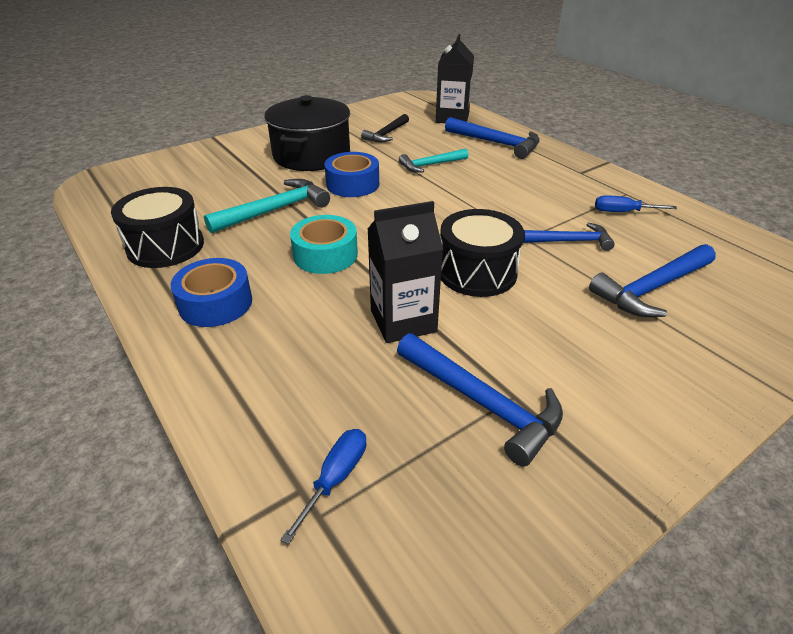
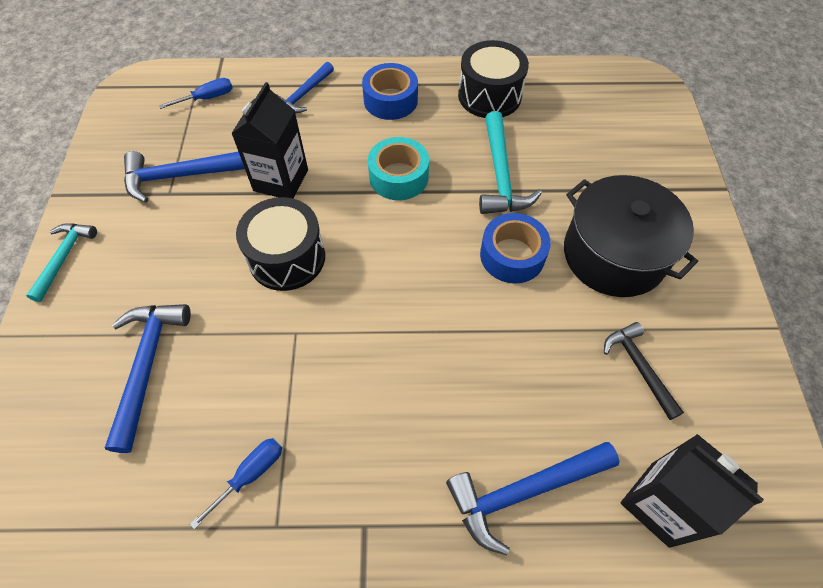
camera: 125 degrees right, 20 degrees up
blue screwdriver [280,429,367,545] -> blue screwdriver turned 90 degrees counterclockwise [159,78,233,109]
turquoise hammer [399,149,469,173] -> turquoise hammer moved to [26,223,97,302]
blue hammer [523,222,615,251] -> blue hammer moved to [276,62,334,113]

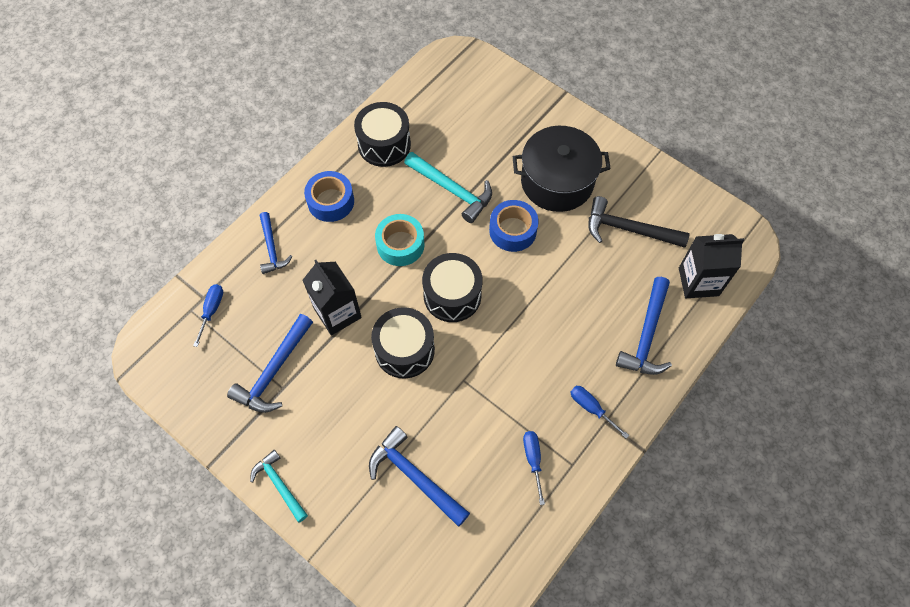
camera: 50 degrees left, 5 degrees up
black hammer [604,322,684,420] -> black hammer [588,196,689,248], size x1.52
none -> black drum [422,253,483,322]
none -> blue screwdriver [570,386,629,439]

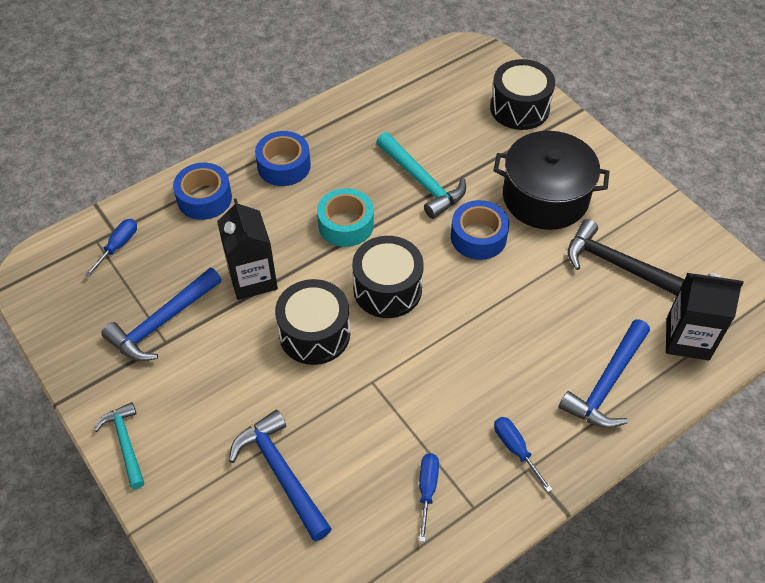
camera: 15 degrees right, 10 degrees down
blue hammer [260,212,293,274] -> blue tape [173,163,232,220]
black drum [354,102,411,167] -> black drum moved to [490,59,555,130]

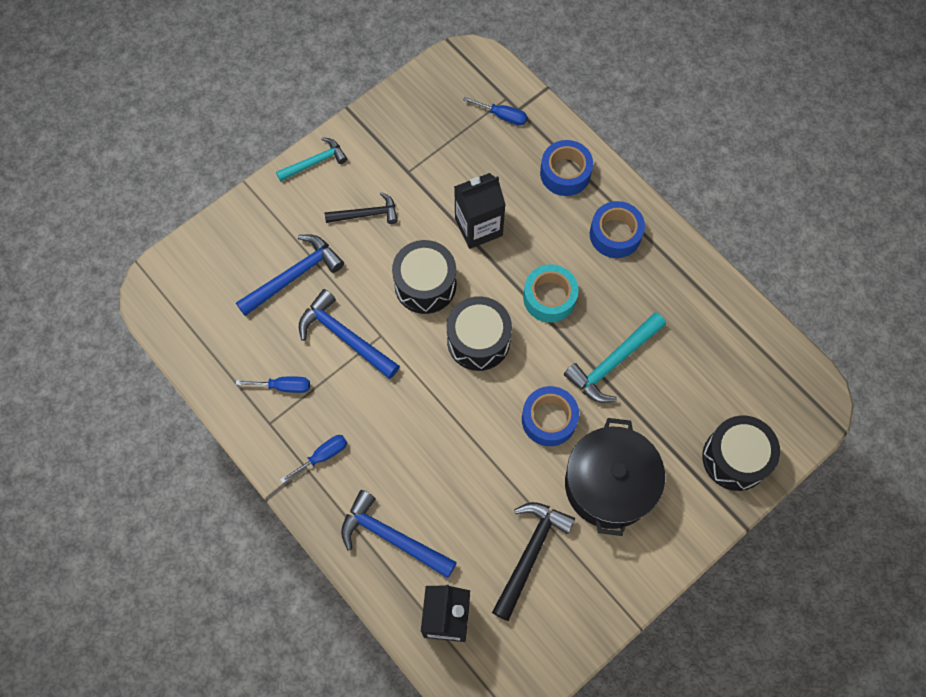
camera: 85 degrees right, 15 degrees up
blue hammer [101,268,222,361] -> blue hammer moved to [299,289,400,379]
none -> black hammer [325,192,398,224]

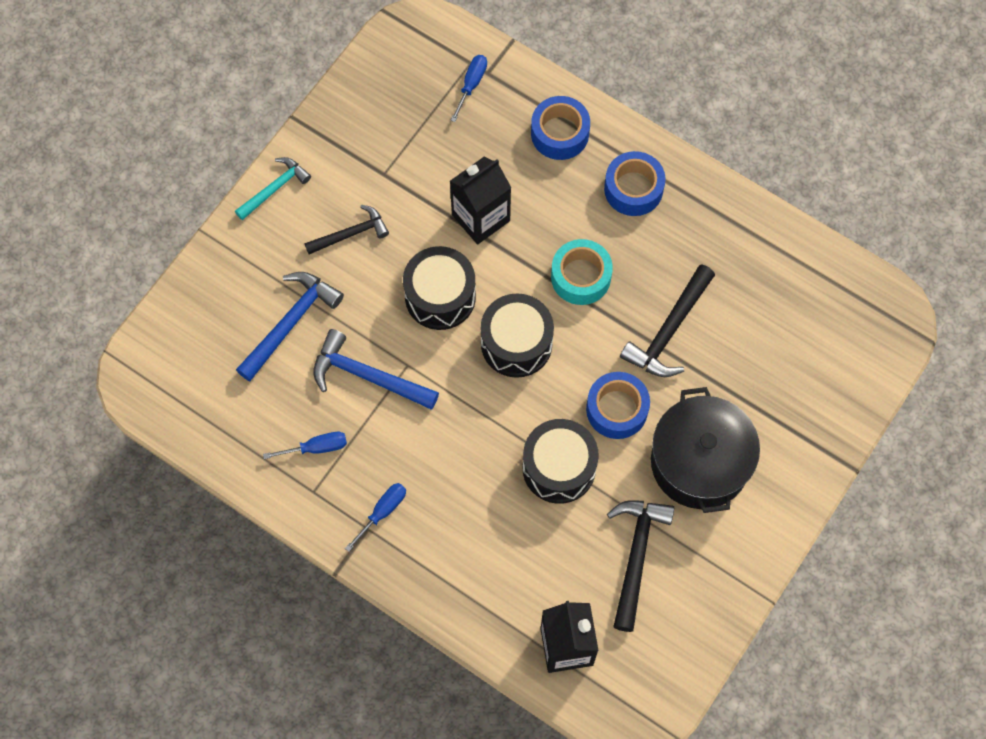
camera: 15 degrees left, 0 degrees up
blue hammer [341,490,457,578] -> none
blue screwdriver [463,97,527,126] -> blue screwdriver turned 75 degrees counterclockwise [450,55,487,122]
turquoise hammer [564,312,666,403] -> black hammer [620,264,715,377]
black drum [702,415,780,491] -> black drum moved to [523,419,599,504]

